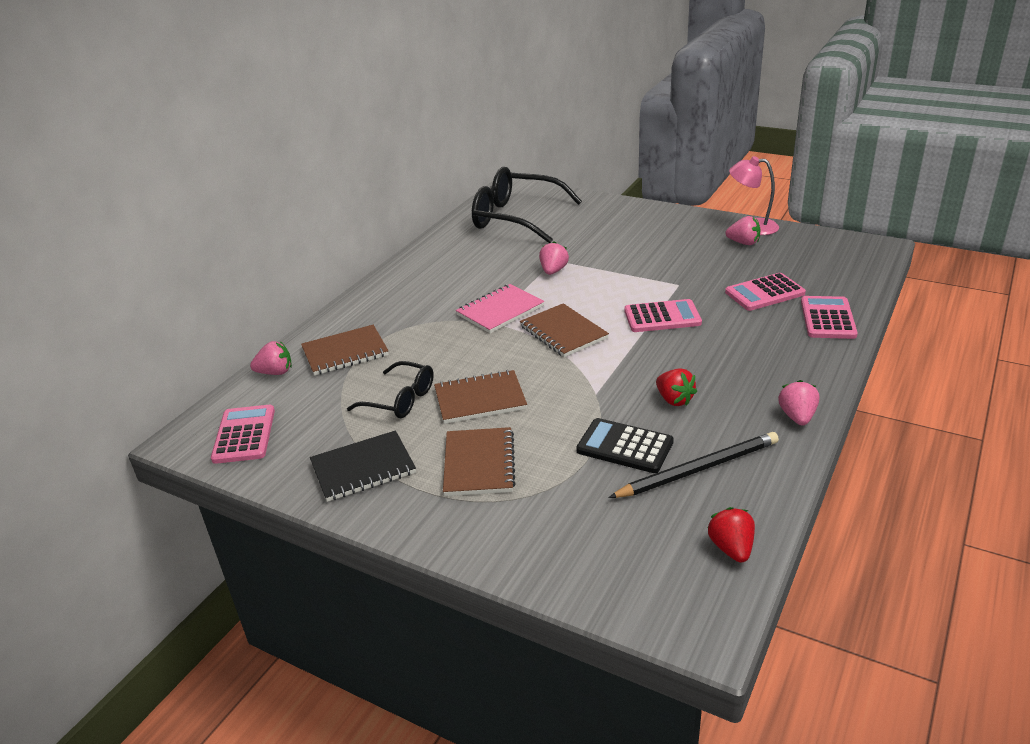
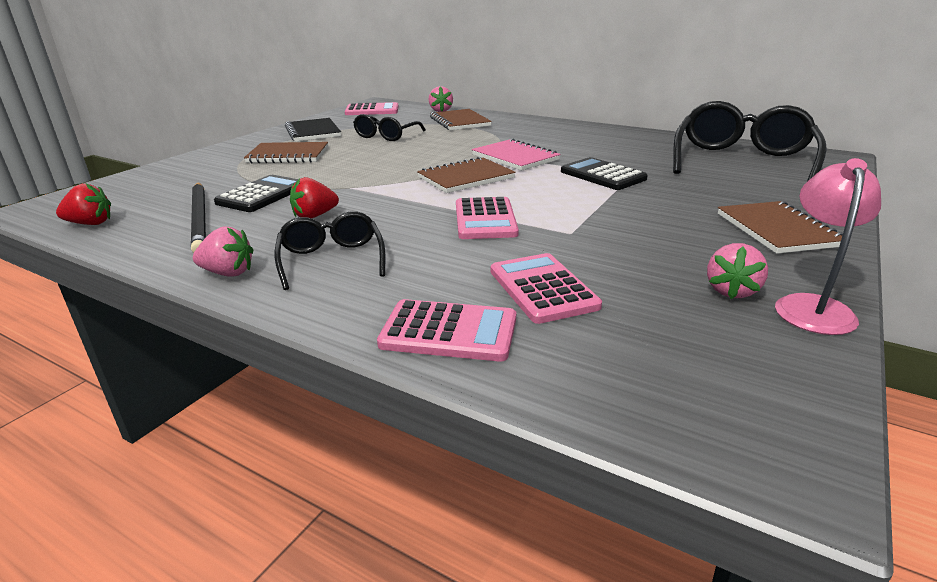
camera: 90 degrees right, 5 degrees down
brown notebook [434,370,527,424] -> brown notebook moved to [718,201,843,254]
pink strawberry [539,242,569,275] -> black calculator [561,157,648,190]
none -> black glasses [274,211,385,290]

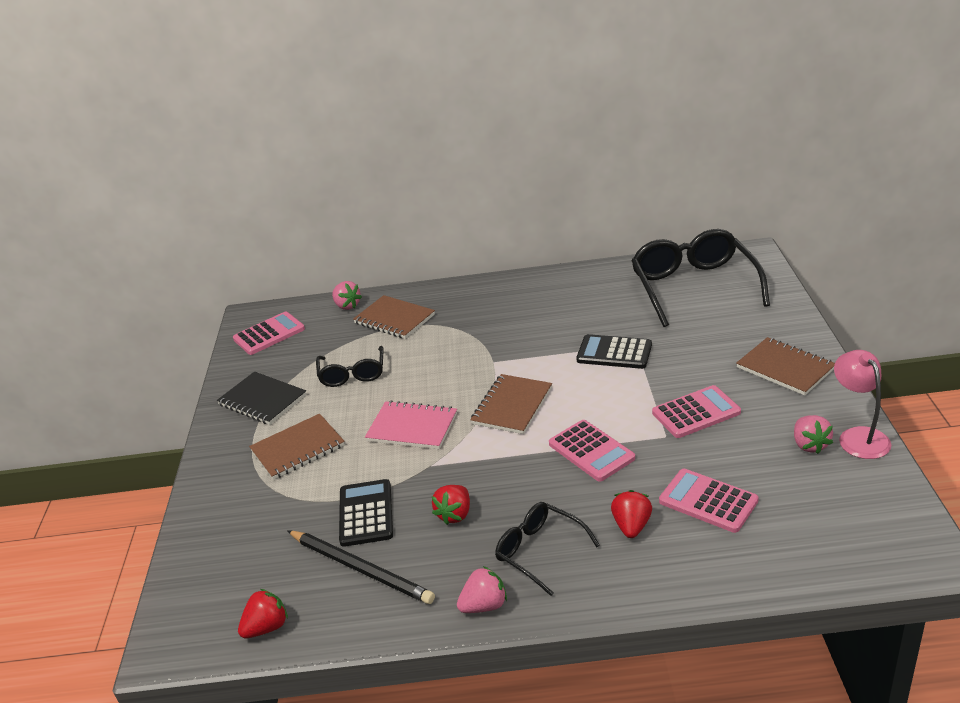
camera: 30 degrees left, 5 degrees up
pink calculator [377,299,516,362] -> pink calculator moved to [652,385,741,438]
pink notebook [472,139,560,171] -> pink notebook moved to [365,401,457,449]
none -> red strawberry [611,490,652,538]

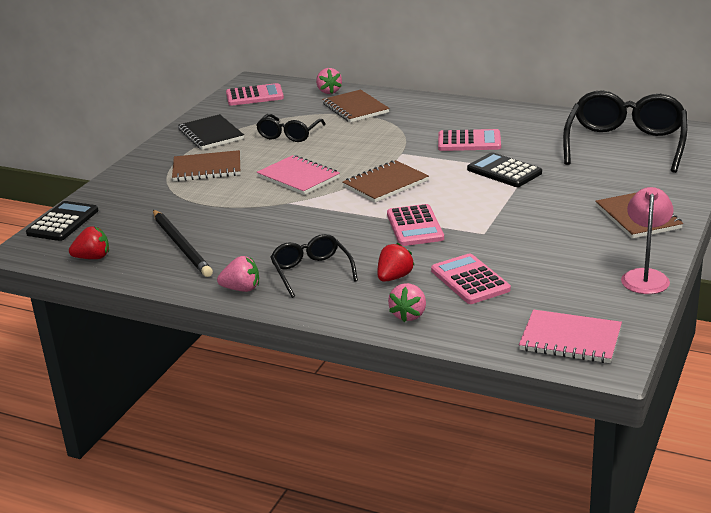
camera: 25 degrees right, 5 degrees down
black calculator [339,479,393,547] -> black calculator moved to [26,201,98,241]
red strawberry [432,485,470,525] -> none
pink calculator [652,385,741,438] -> pink calculator moved to [438,129,501,151]
pink strawberry [794,415,833,454] -> pink strawberry moved to [388,283,426,322]
none -> pink notebook [519,310,622,363]

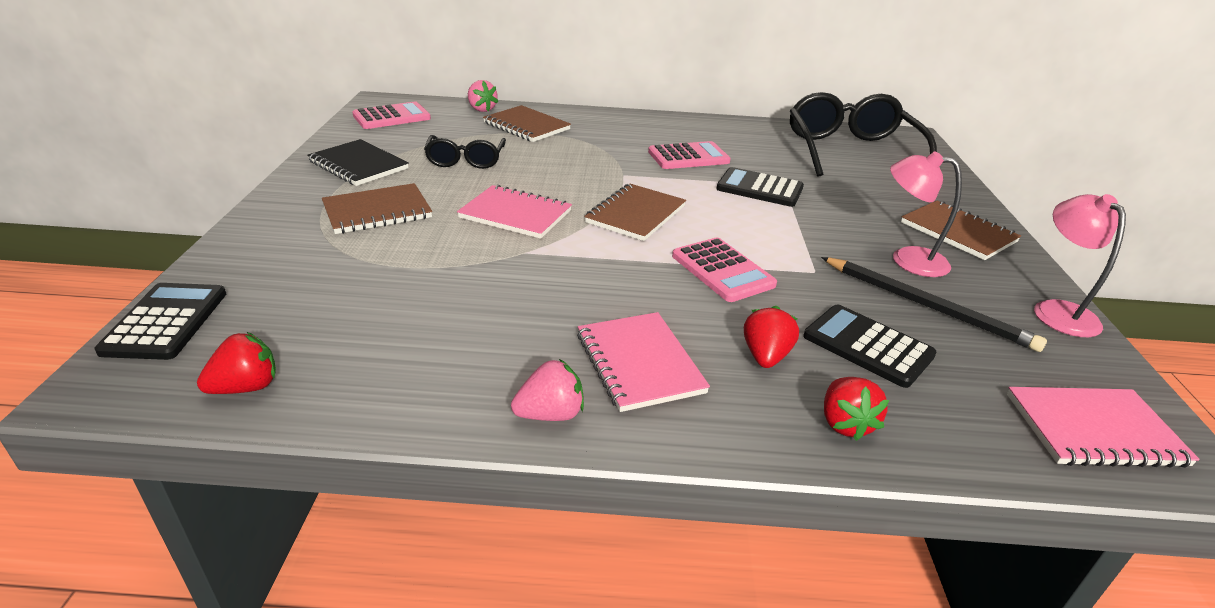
camera: 25 degrees left, 5 degrees up
black pencil [153,210,213,277] -> black pencil moved to [821,257,1047,352]
black glasses [270,234,358,298] -> pink notebook [577,312,710,412]
pink strawberry [388,283,426,322] -> red strawberry [824,377,889,441]
pink calculator [431,253,511,304] -> black calculator [803,304,936,388]
none -> pink lamp [890,151,962,277]

